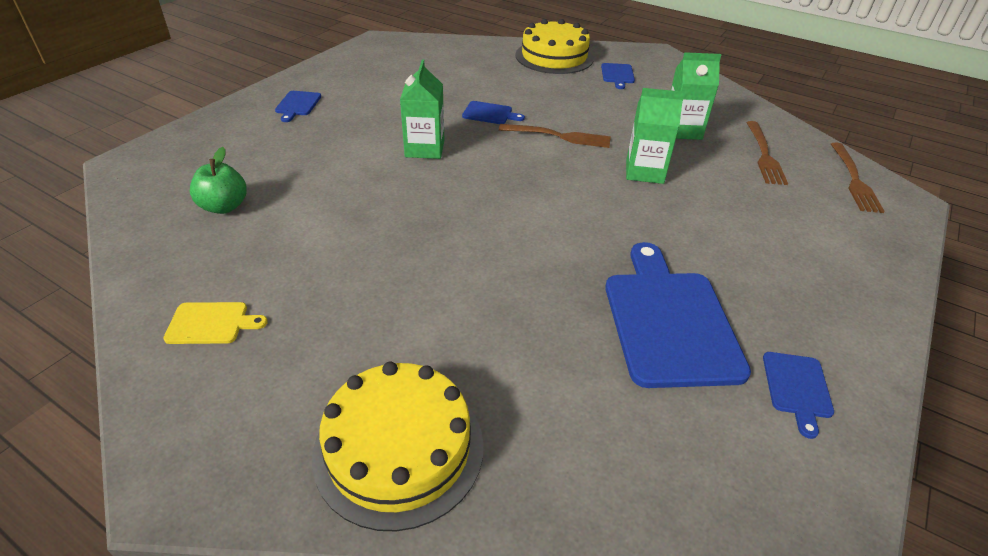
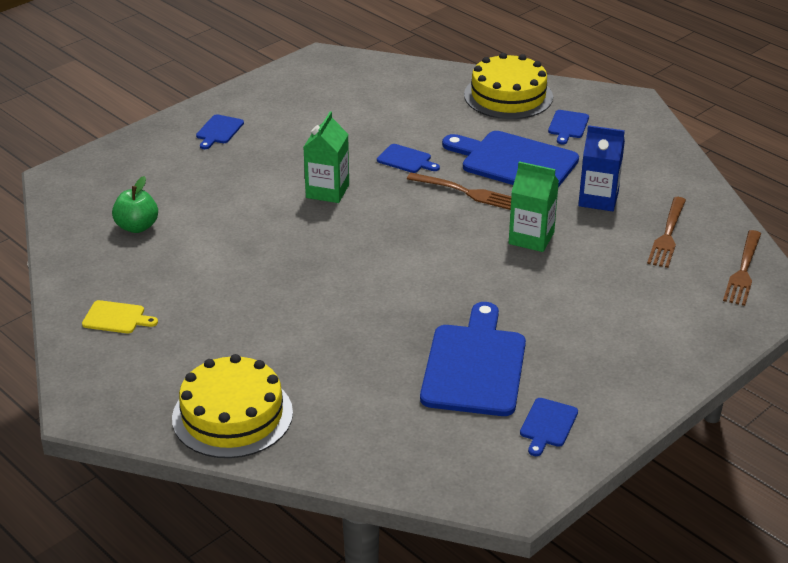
camera: 15 degrees right, 5 degrees down
green carton [671,52,721,140] -> blue carton [578,125,625,211]
none -> blue cutting board [442,131,579,187]

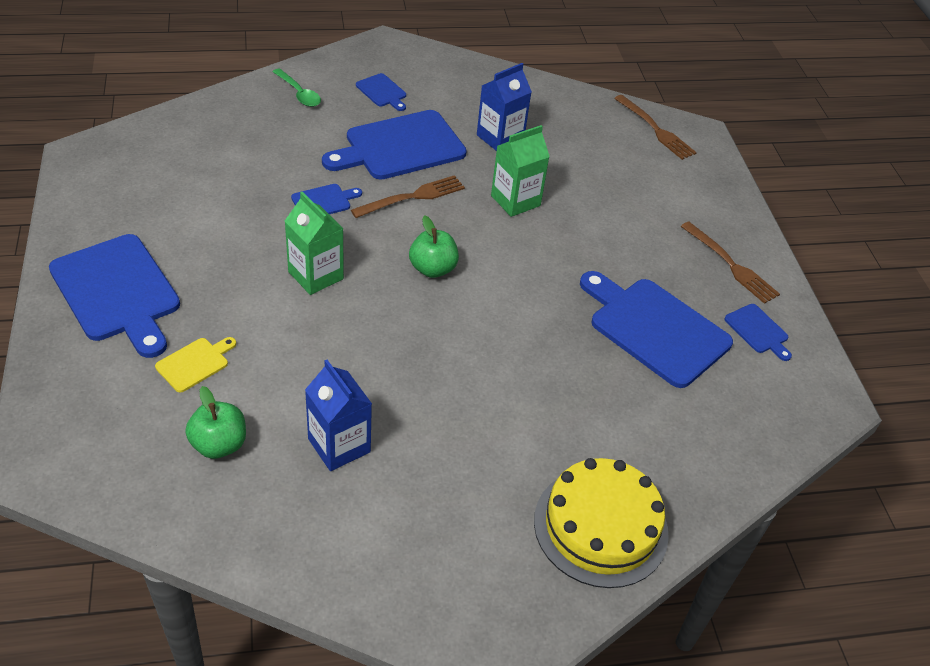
camera: 60 degrees left, 10 degrees up
yellow cutting board [82,300,158,333] -> yellow cutting board moved to [155,337,236,392]
blue cutting board [196,114,244,149] -> blue cutting board [49,234,180,358], size x2.16
yellow cake [464,53,553,119] -> green spoon [273,68,321,107]
brown fork [647,197,686,268] -> brown fork moved to [681,222,780,304]
none -> blue carton [305,360,372,471]
none -> green apple [409,215,459,278]

